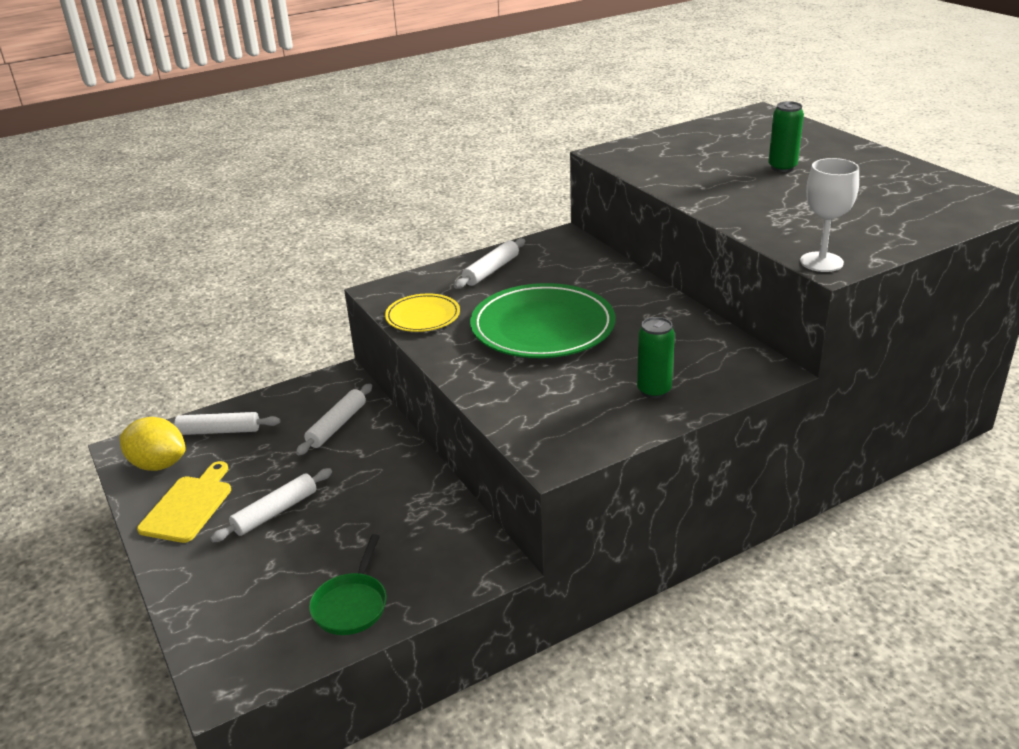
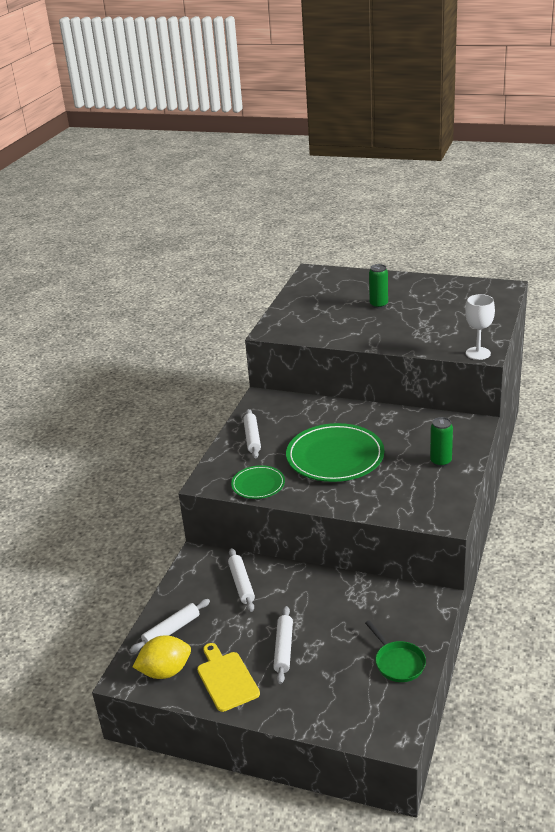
camera: 40 degrees left, 0 degrees up
yellow plate [385,293,460,332] -> green plate [231,465,285,499]

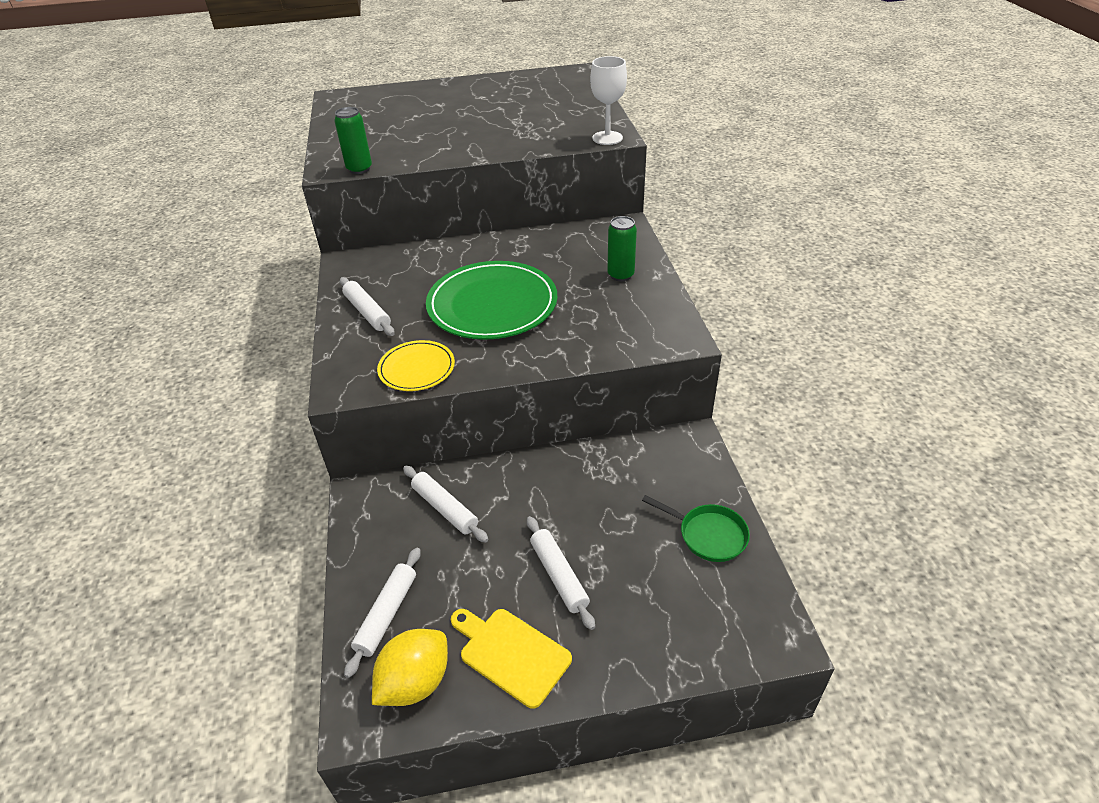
camera: 30 degrees left, 10 degrees up
green plate [231,465,285,499] -> yellow plate [377,340,455,391]
green can [369,264,388,308] -> green can moved to [334,107,372,174]

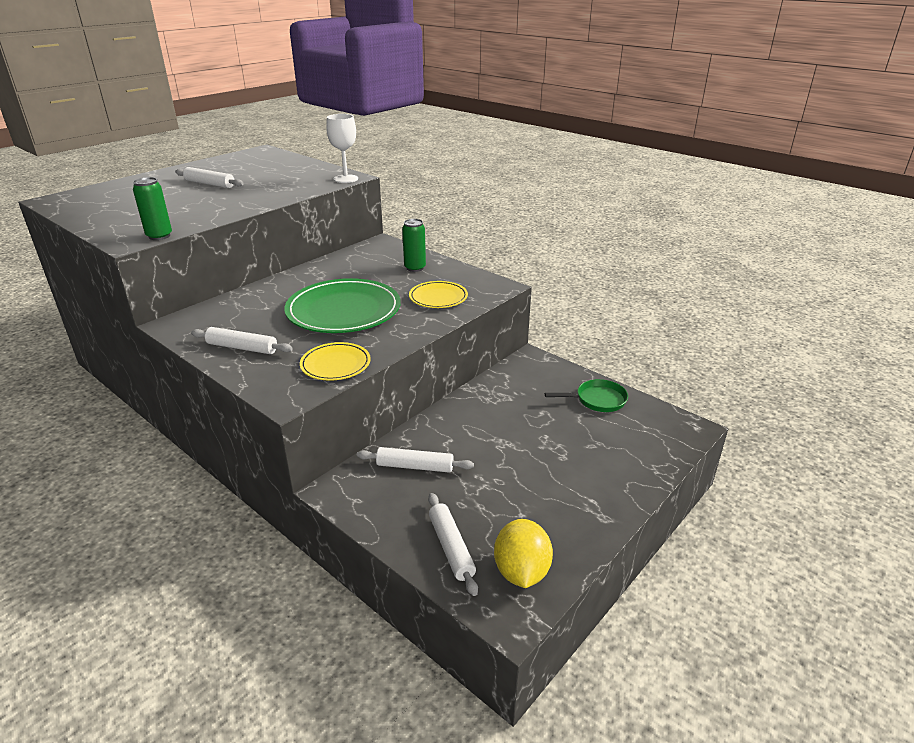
camera: 40 degrees left, 10 degrees down
yellow cutting board [451,609,572,709] -> none
white rolling pin [527,516,595,630] -> white rolling pin moved to [175,167,244,188]
none -> yellow plate [409,281,468,308]

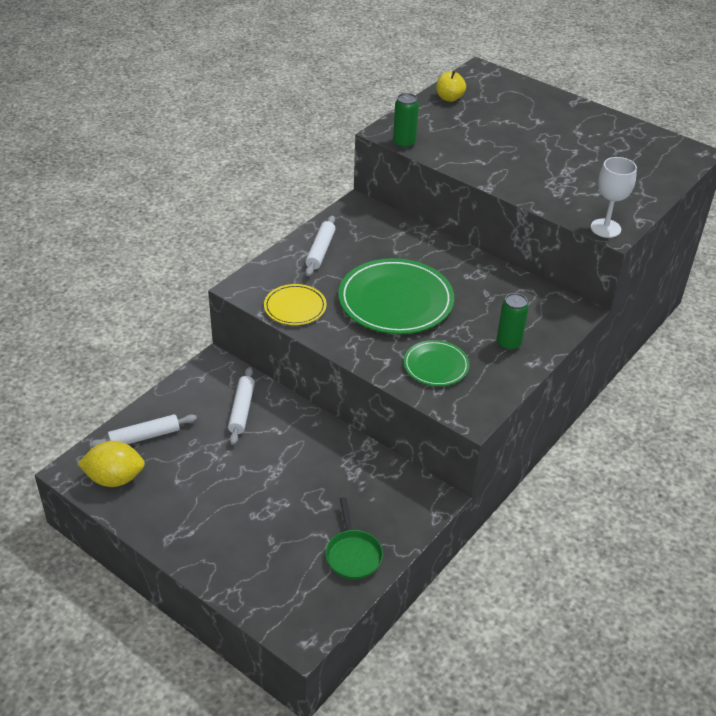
camera: 85 degrees right, 10 degrees up
white rolling pin [175,167,244,188] -> none
yellow plate [409,281,468,308] -> green plate [403,340,469,386]
none -> yellow apple [436,71,466,102]

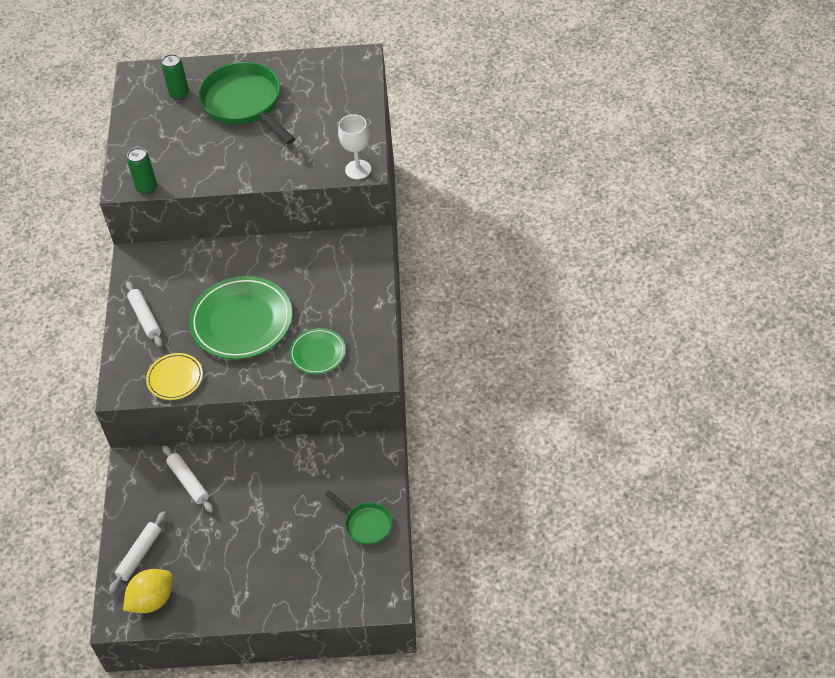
camera: 35 degrees left, 10 degrees up
yellow apple [436,71,466,102] -> none
green can [497,293,529,351] -> green can moved to [161,54,189,100]
none -> green pan [198,62,295,144]

